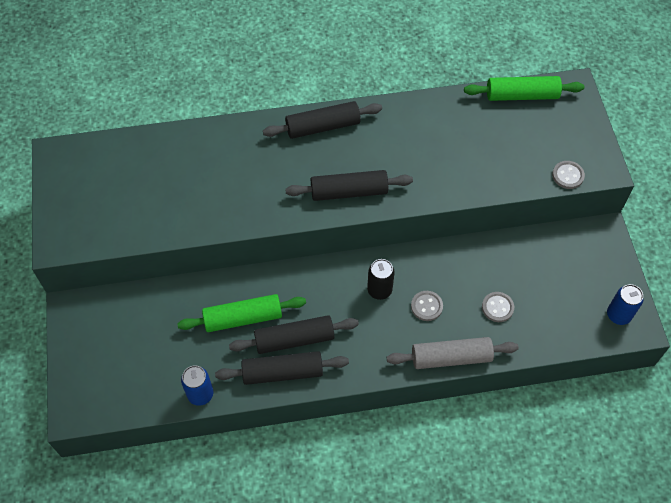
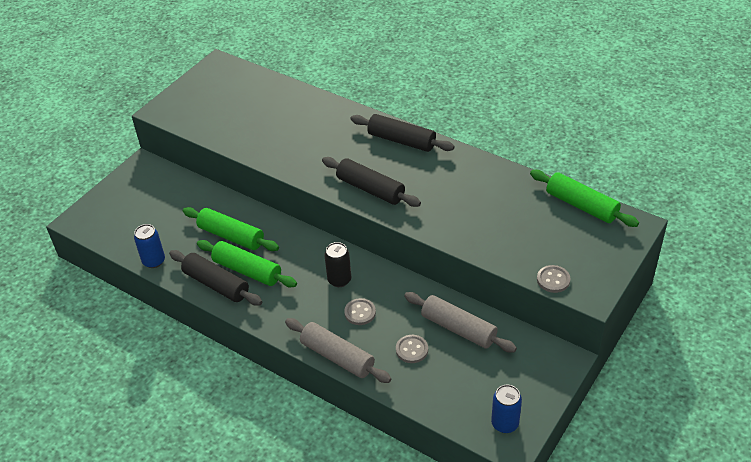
camera: 45 degrees right, 15 degrees down
black rolling pin [229,315,359,354] -> green rolling pin [197,240,297,288]
none -> grey rolling pin [404,292,517,352]

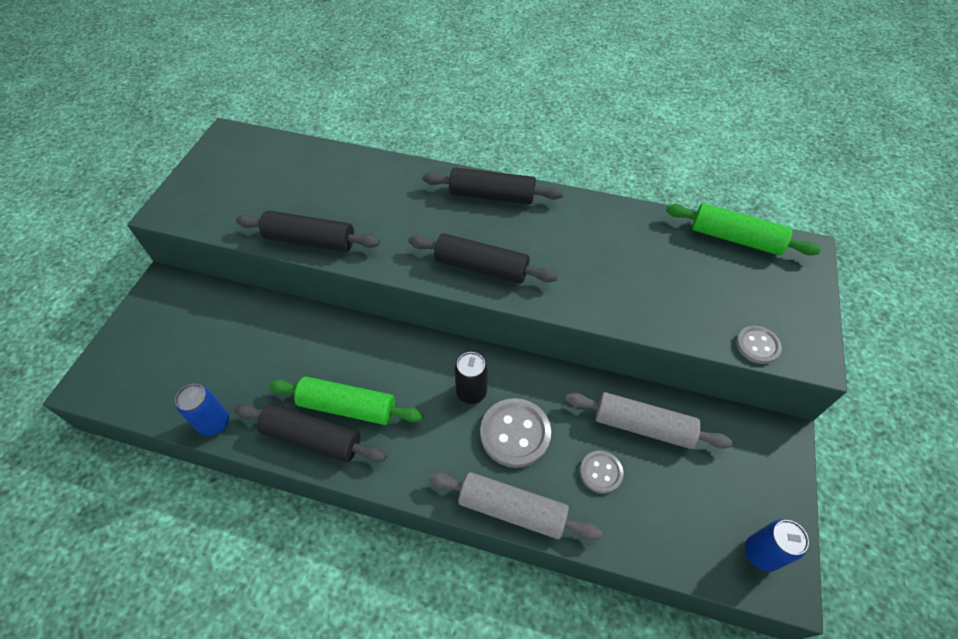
camera: 20 degrees left, 10 degrees up
green rolling pin [183,207,279,251] -> none
grey button [344,298,376,325] -> grey button [480,398,551,468], size x1.72
none -> black rolling pin [236,211,380,252]

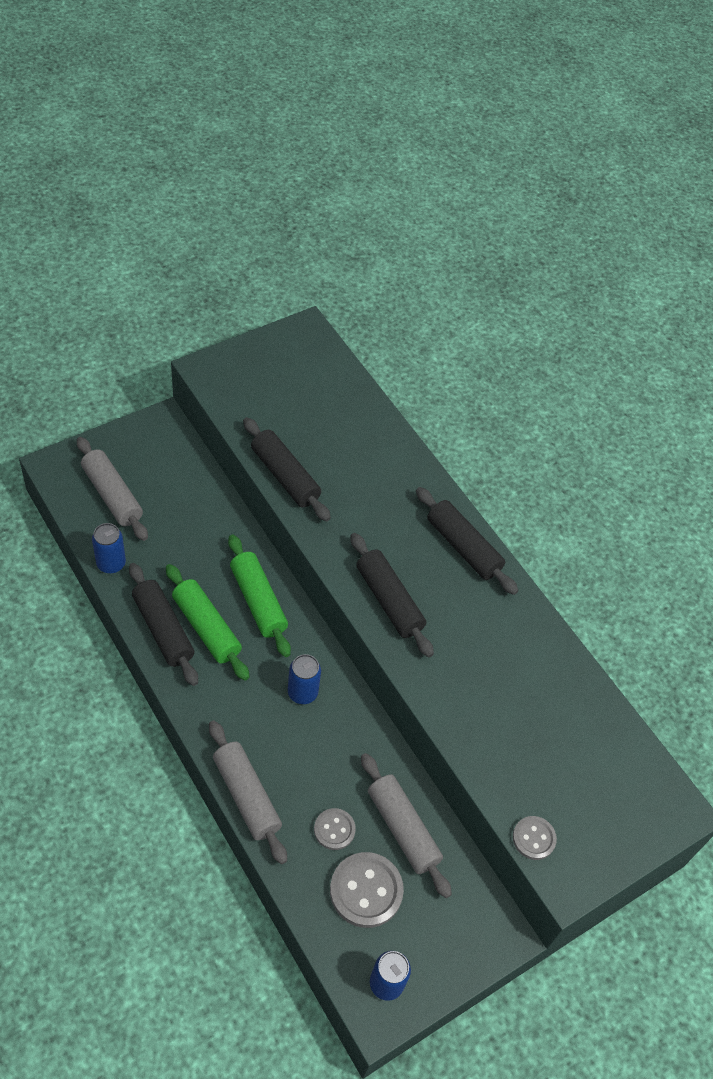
camera: 35 degrees right, 0 degrees up
black can [454,352,488,404] -> blue can [288,654,321,704]
grey button [480,398,551,468] -> grey button moved to [330,852,404,928]
green rolling pin [666,203,821,255] -> green rolling pin moved to [228,534,291,657]
none -> grey rolling pin [77,437,148,541]

